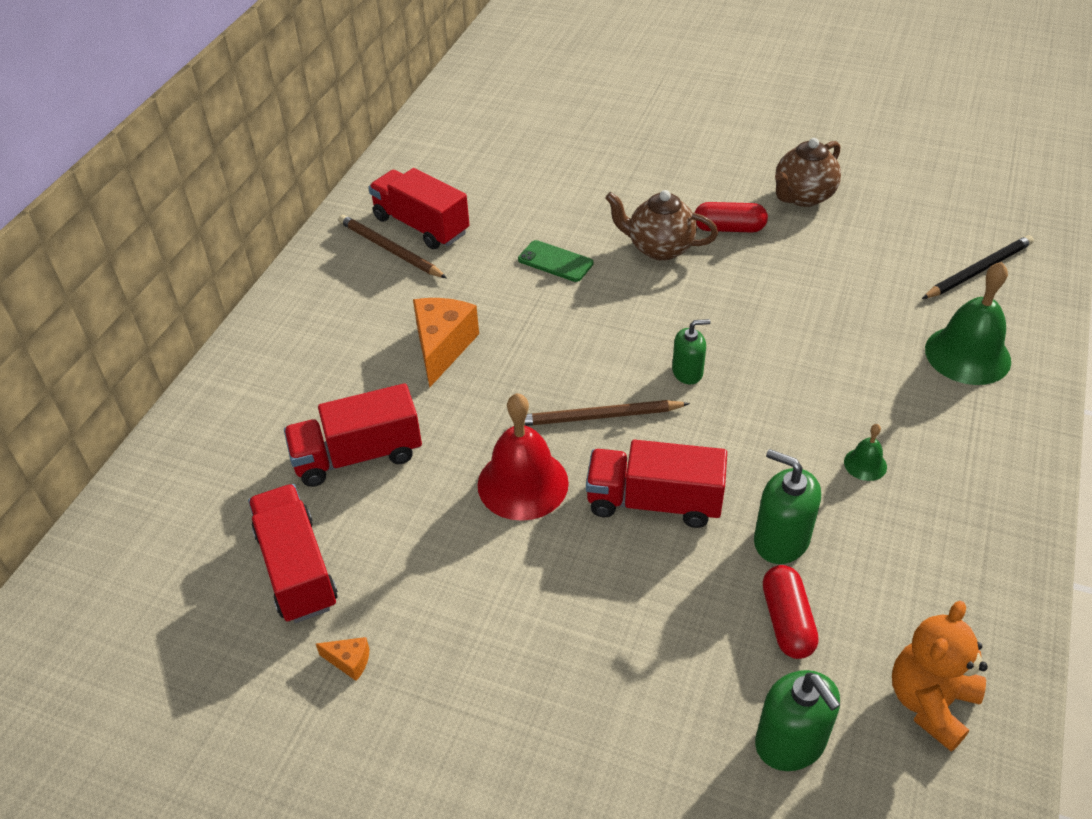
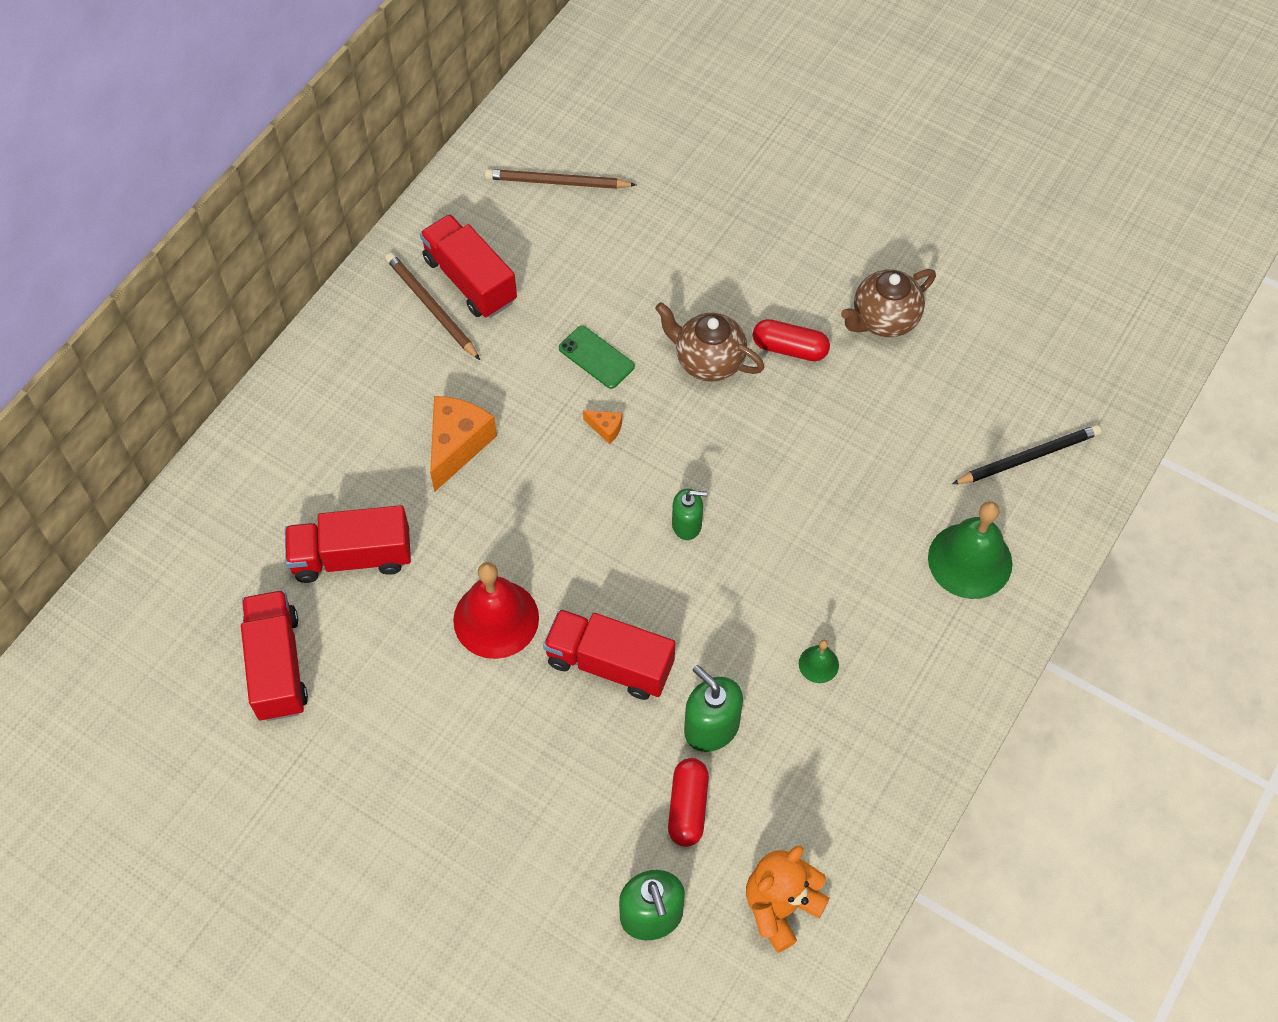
camera: 10 degrees right, 15 degrees up
orange cheese [316,637,369,681] -> orange cheese moved to [583,410,622,444]
brown pencil [524,400,690,426] -> brown pencil moved to [485,169,636,189]

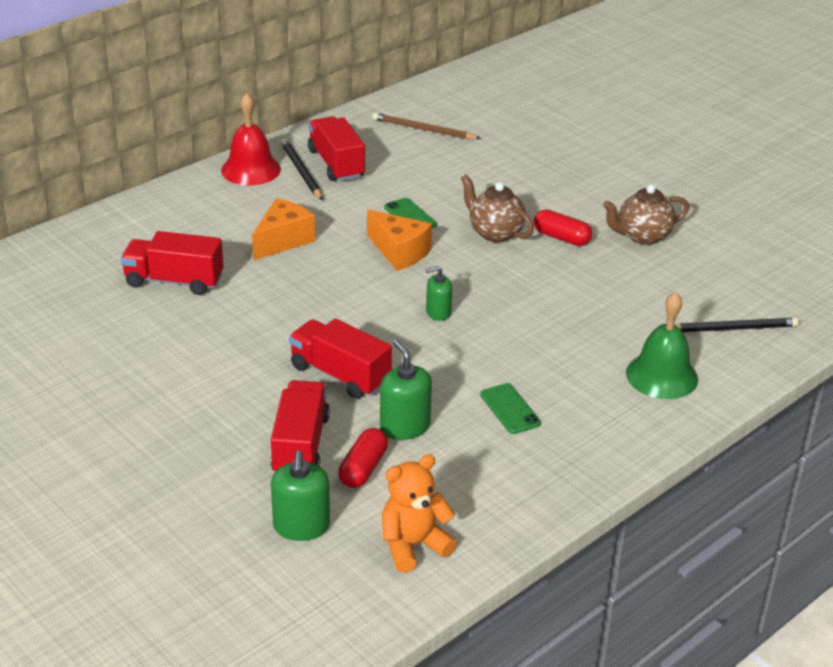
camera: 15 degrees right, 25 degrees down
red truck [241,590,308,721] -> red truck moved to [271,380,330,471]
brown pencil [386,253,480,360] -> black pencil [281,139,323,200]
red bell [453,562,539,659] -> red bell moved to [221,93,281,186]
orange cheese [583,410,622,444] -> orange cheese [367,209,432,271], size x2.21
green soap dispenser [672,489,707,540] -> green soap dispenser turned 150 degrees clockwise [426,266,452,321]
green bell [799,640,839,683] -> green phone [480,383,541,434]

